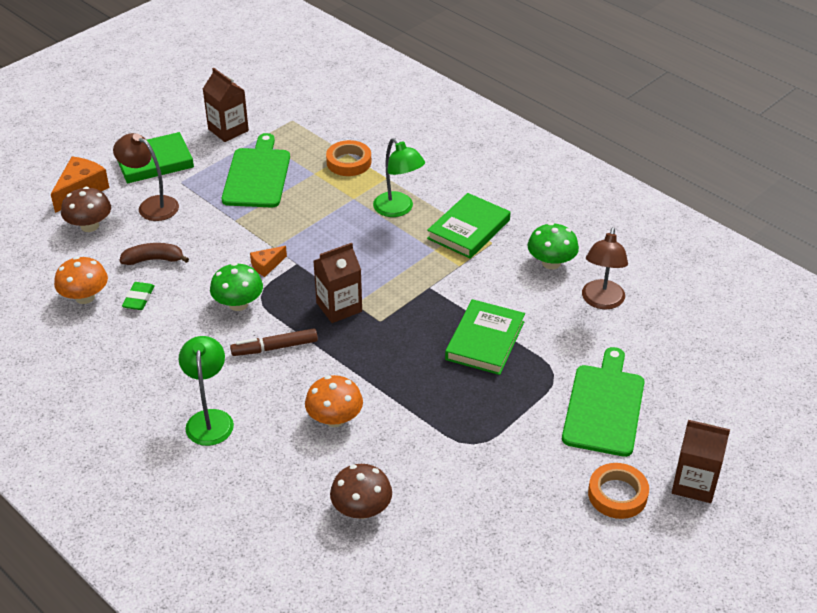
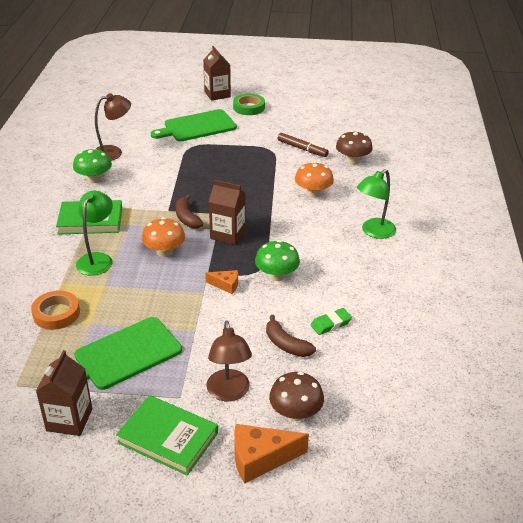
camera: 130 degrees left, 5 degrees down
orange mushroom [54,256,108,304] -> orange mushroom moved to [142,217,185,257]
brown marker [230,328,318,356] -> brown marker moved to [278,133,329,157]
green book [445,299,525,375] -> none
orange tape [588,463,649,519] -> green tape [233,94,265,115]
none -> brown banana [176,195,203,229]

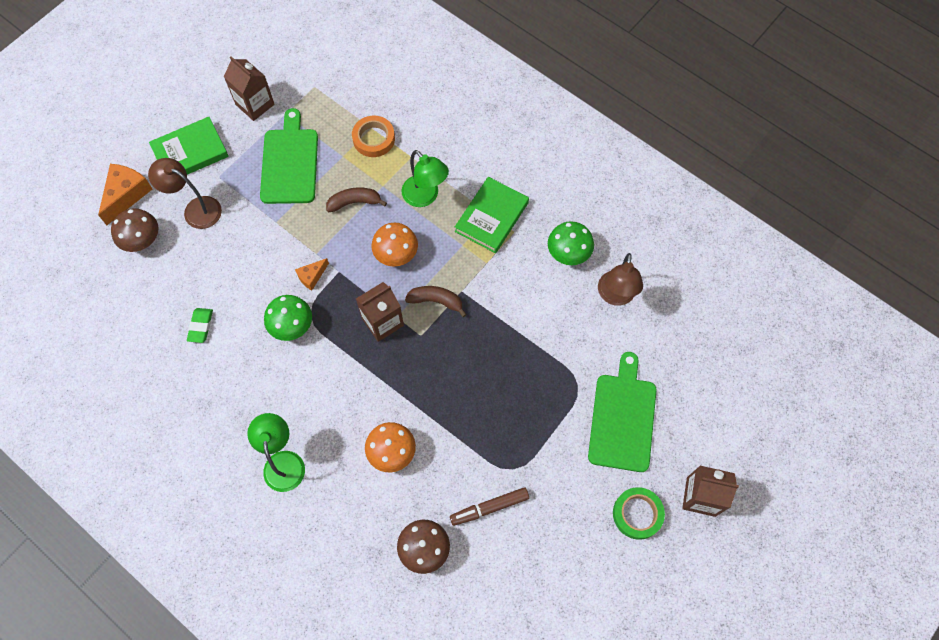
camera: 125 degrees right, 30 degrees up
brown banana [266,315,316,357] -> brown banana moved to [326,187,387,212]

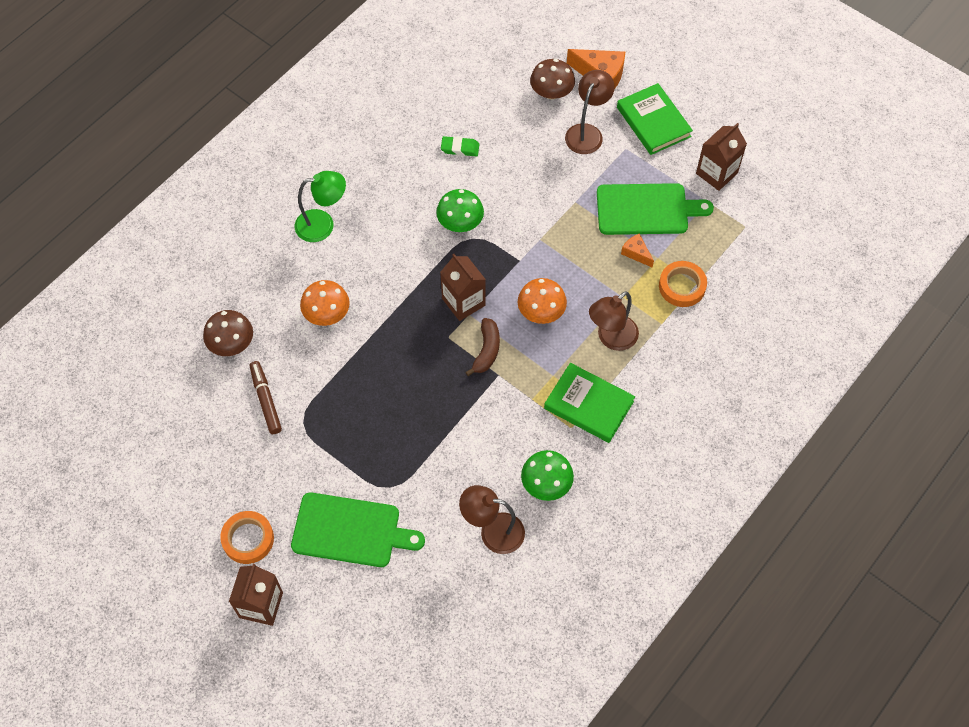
camera: 90 degrees right, 5 degrees down
orange cheese [295,258,329,290] -> orange cheese moved to [621,233,654,268]
brown banana [326,187,387,212] -> none
green lamp [402,150,449,207] -> brown lamp [589,291,639,351]
green tape [613,487,665,540] -> orange tape [220,511,274,564]

